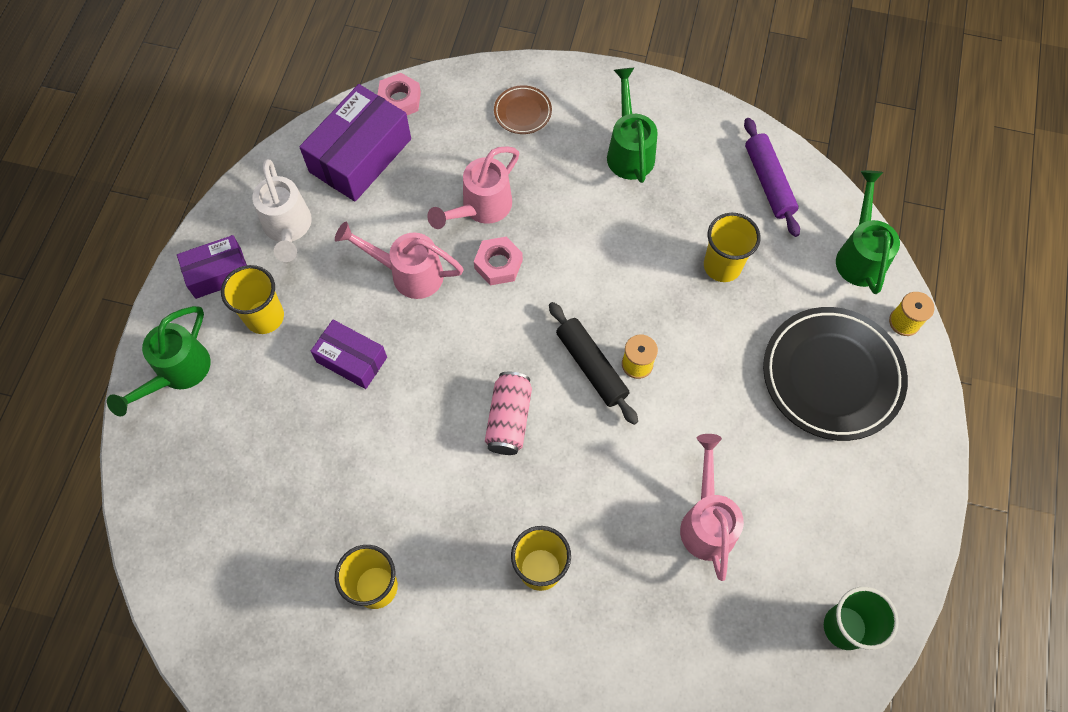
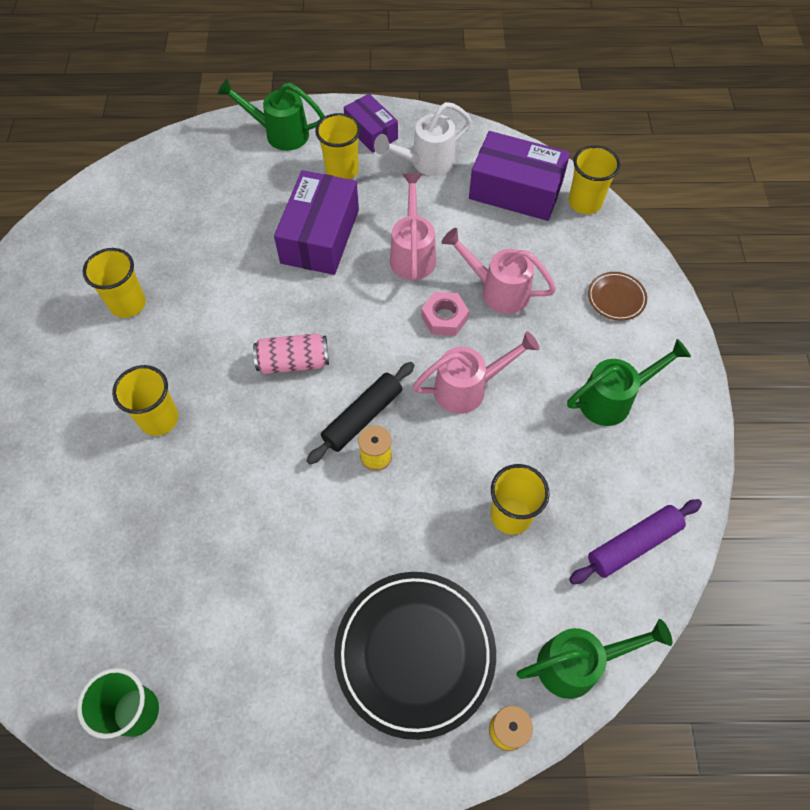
camera: 75 degrees right, 5 degrees down
purple box [311,320,387,389] -> purple box [274,170,359,275], size x1.66
pink nut [378,73,421,115] -> yellow cup [568,145,620,214]
pink watering can [680,434,744,581] -> pink watering can moved to [412,331,540,414]

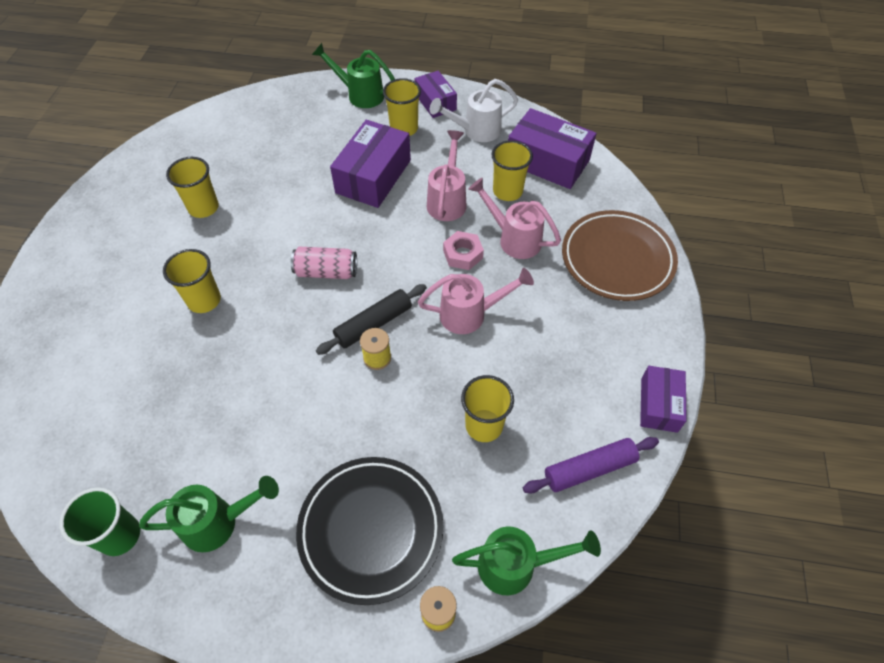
camera: 10 degrees right, 5 degrees down
green watering can [567,339,691,426] -> green watering can moved to [139,476,279,552]
yellow cup [568,145,620,214] -> yellow cup moved to [491,140,533,201]
brown plate [588,272,647,321] -> brown plate [562,210,678,301], size x2.18
none -> purple box [640,366,687,433]

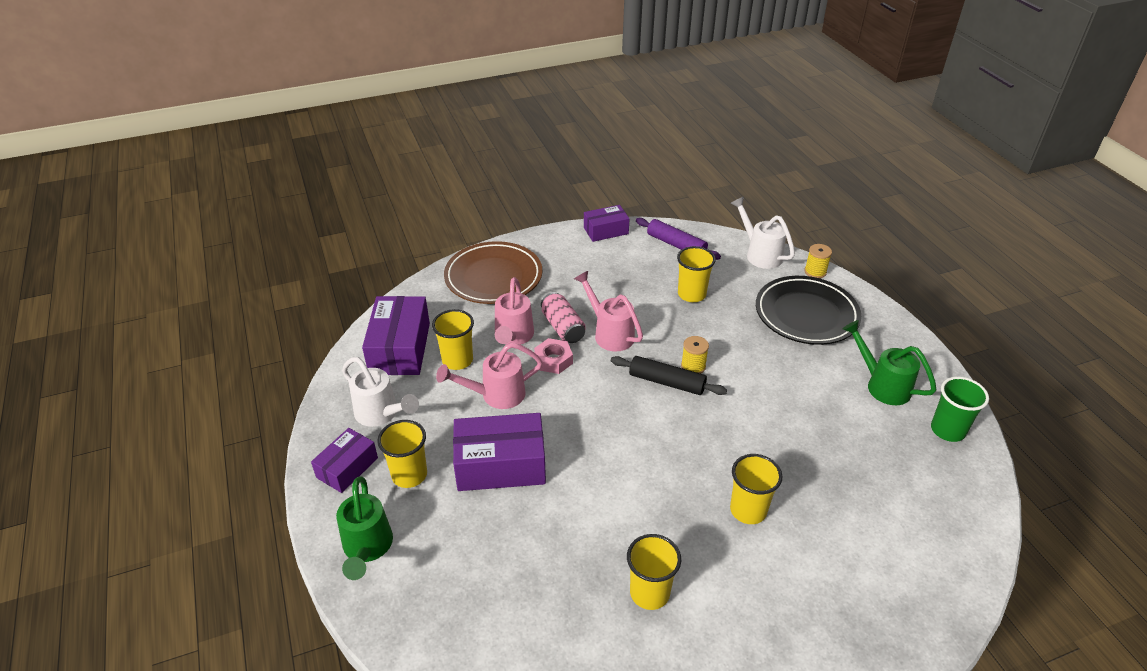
camera: 120 degrees left, 15 degrees down
pink can [291,247,357,279] -> pink can moved to [541,292,586,343]
green watering can [452,526,601,595] -> white watering can [730,197,795,269]

